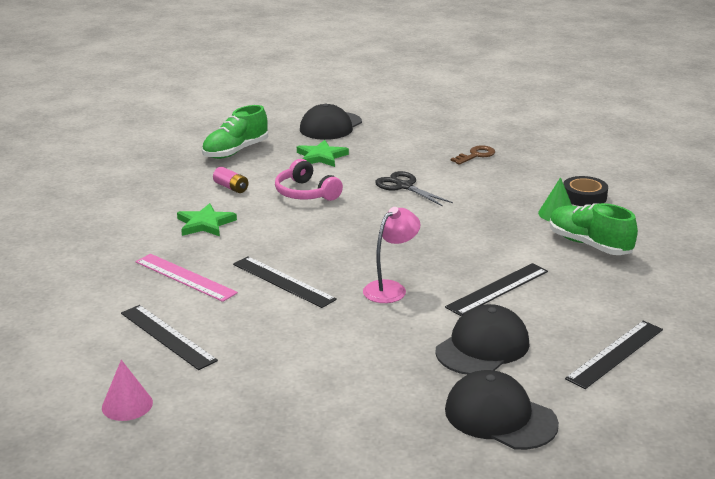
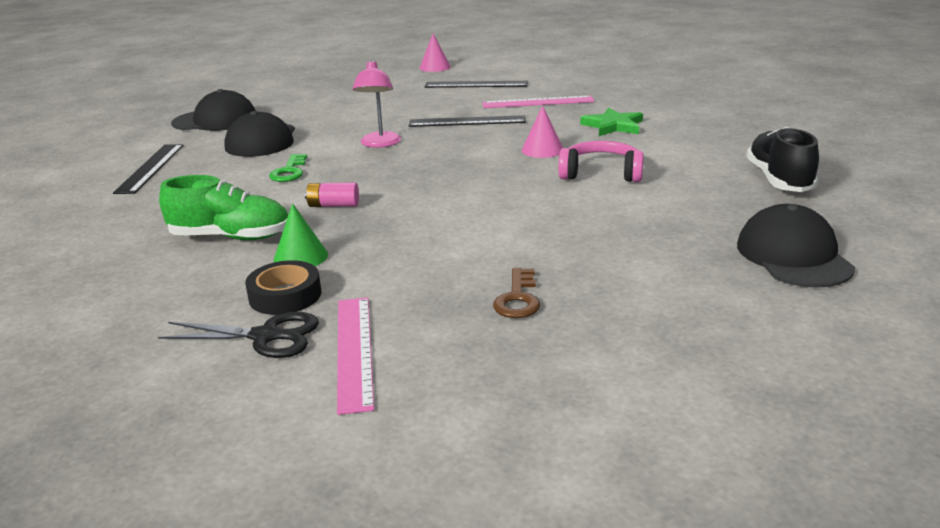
camera: 140 degrees right, 0 degrees up
green shoe [202,105,268,159] -> black shoe [746,127,819,192]
pink battery [213,167,248,193] -> pink battery moved to [305,182,359,207]
green star [297,140,349,167] -> none
black scissors [375,171,453,206] -> black scissors moved to [158,312,319,358]
black ruler [445,263,548,316] -> green key [269,154,307,182]
none -> pink ruler [337,297,374,415]
none -> pink cone [522,105,563,158]

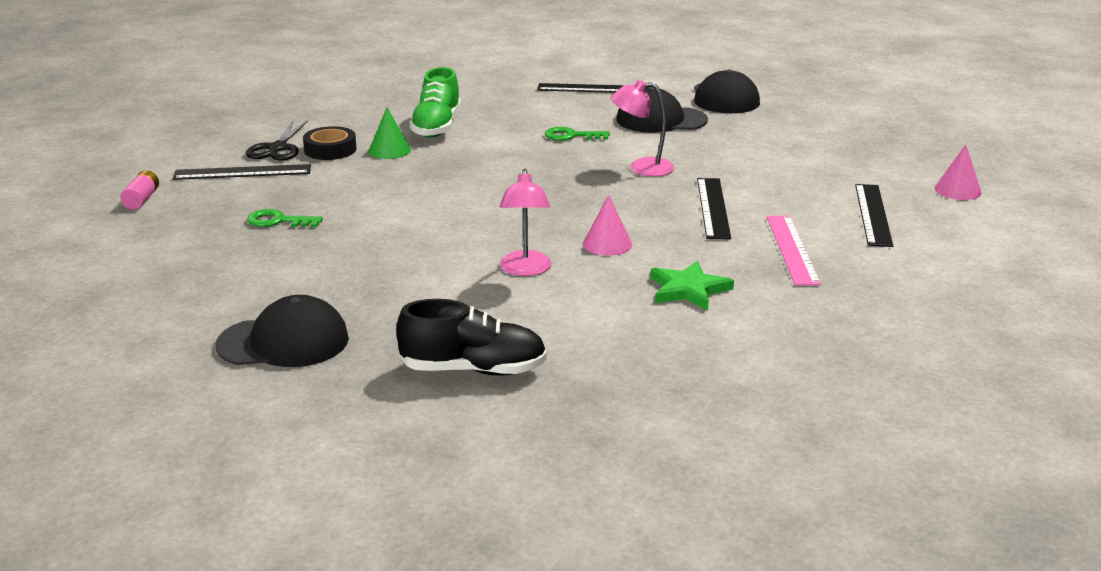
camera: 90 degrees right, 0 degrees up
pink battery [305,182,359,207] -> pink battery moved to [120,171,159,210]
pink ruler [337,297,374,415] -> black ruler [172,164,311,180]
brown key [493,268,540,318] -> green key [247,209,323,227]
pink headphones [558,141,644,182] -> pink lamp [499,169,552,276]

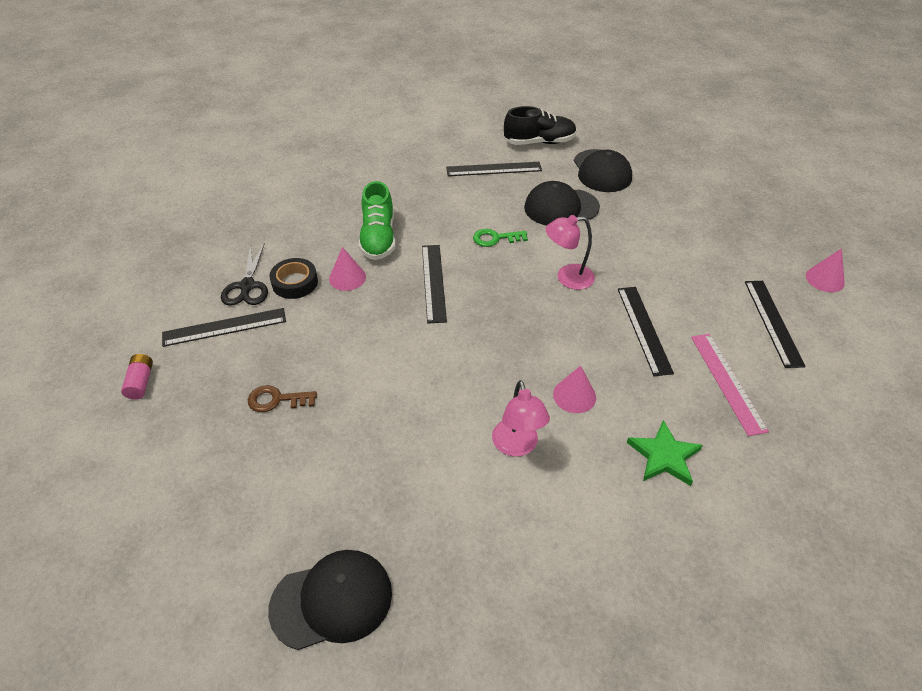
camera: 10 degrees left, 20 degrees up
green key [247,209,323,227] -> brown key [248,385,317,412]
green cone [368,107,411,159] -> pink cone [329,247,366,291]
black shoe [396,299,547,376] -> black shoe moved to [504,106,577,145]
none -> black ruler [422,245,447,324]

